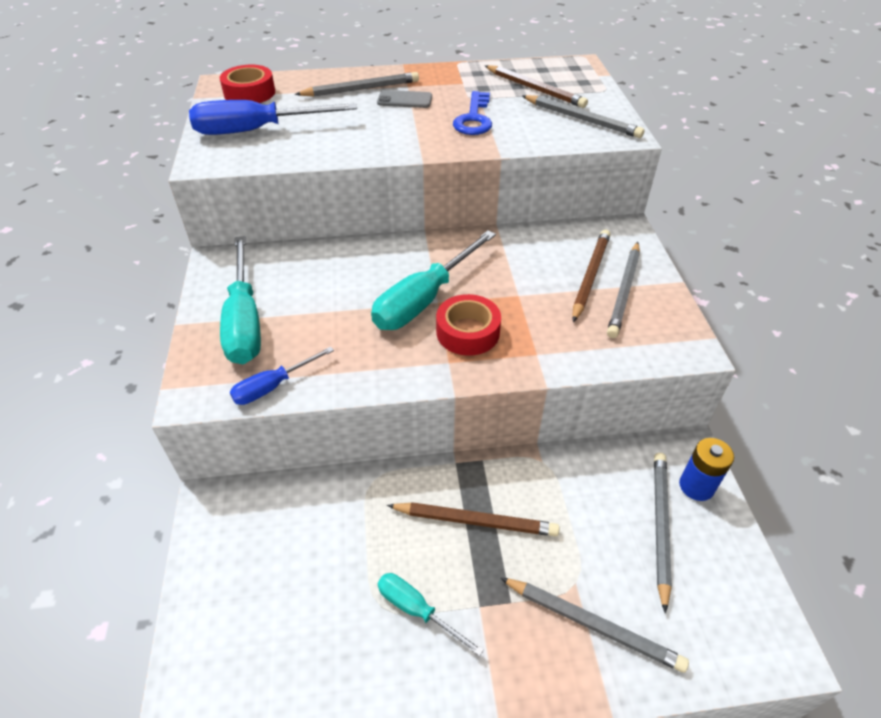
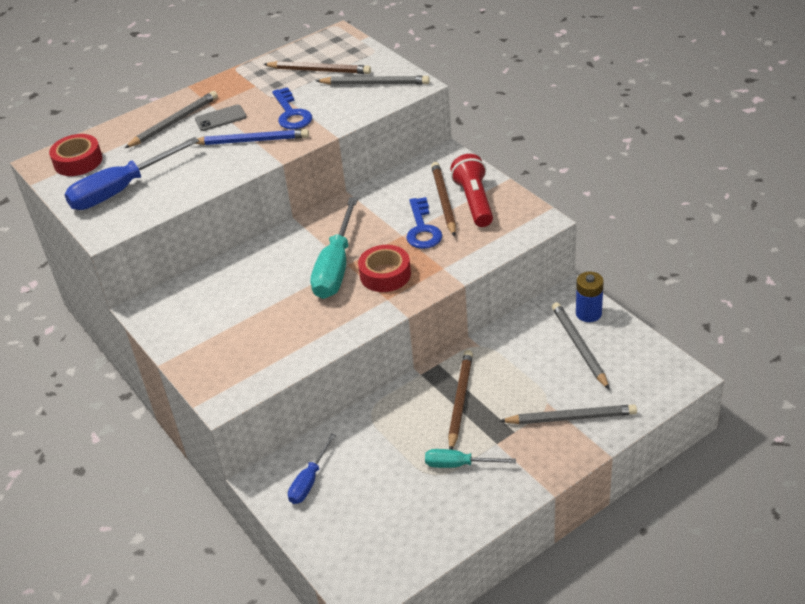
camera: 25 degrees left, 5 degrees down
turquoise screwdriver [220,236,261,364] -> none
blue screwdriver [230,346,334,405] -> blue screwdriver moved to [288,433,336,504]
brown pencil [387,502,560,537] -> brown pencil turned 60 degrees counterclockwise [448,350,473,450]
grey pencil [607,242,640,338] -> red flashlight [451,154,493,227]
none -> blue pencil [195,129,309,145]
none -> blue key [406,197,442,249]

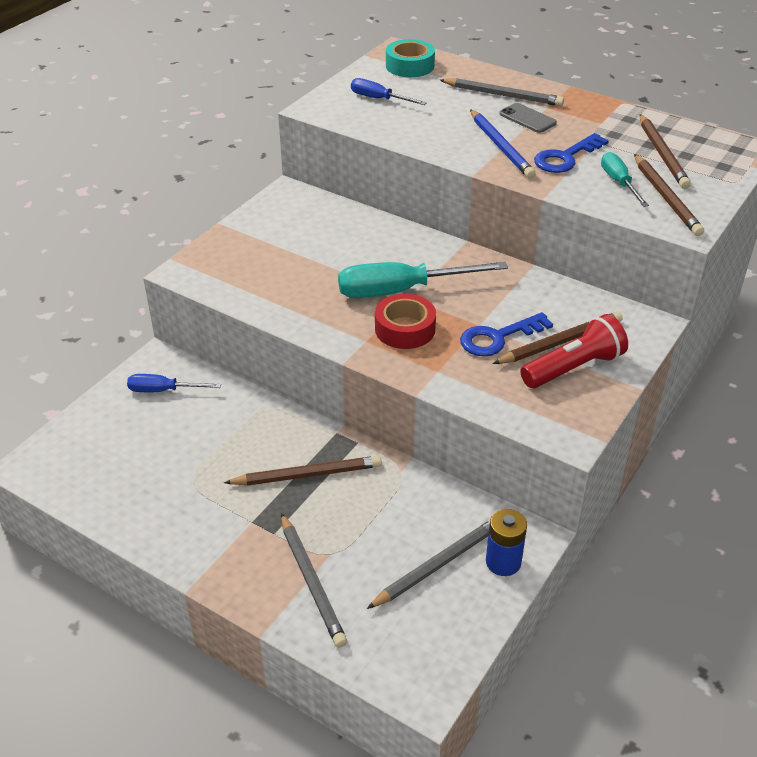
camera: 65 degrees right, 0 degrees up
red tape [49,134,103,176] -> turquoise tape [386,39,435,77]
blue screwdriver [65,137,199,210] -> blue screwdriver [351,78,427,105], size x0.55
grey pencil [316,76,430,85] -> brown pencil [634,154,704,236]
turquoise screwdriver [425,449,516,468] -> turquoise screwdriver moved to [601,152,649,207]

